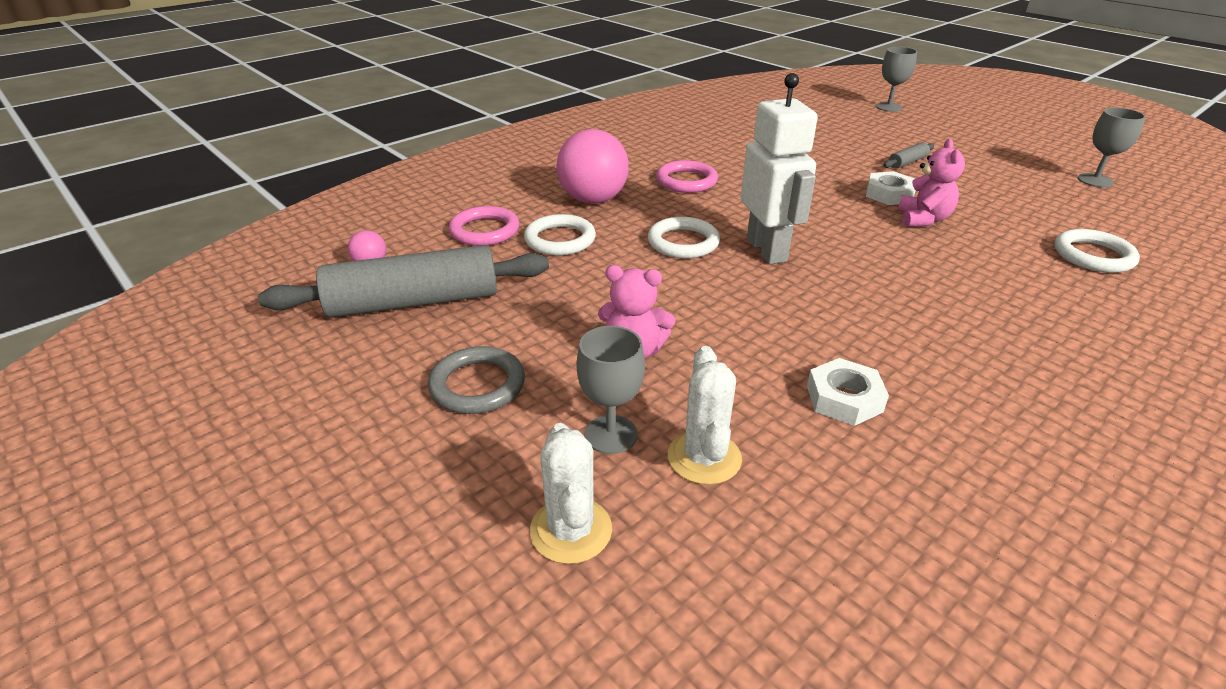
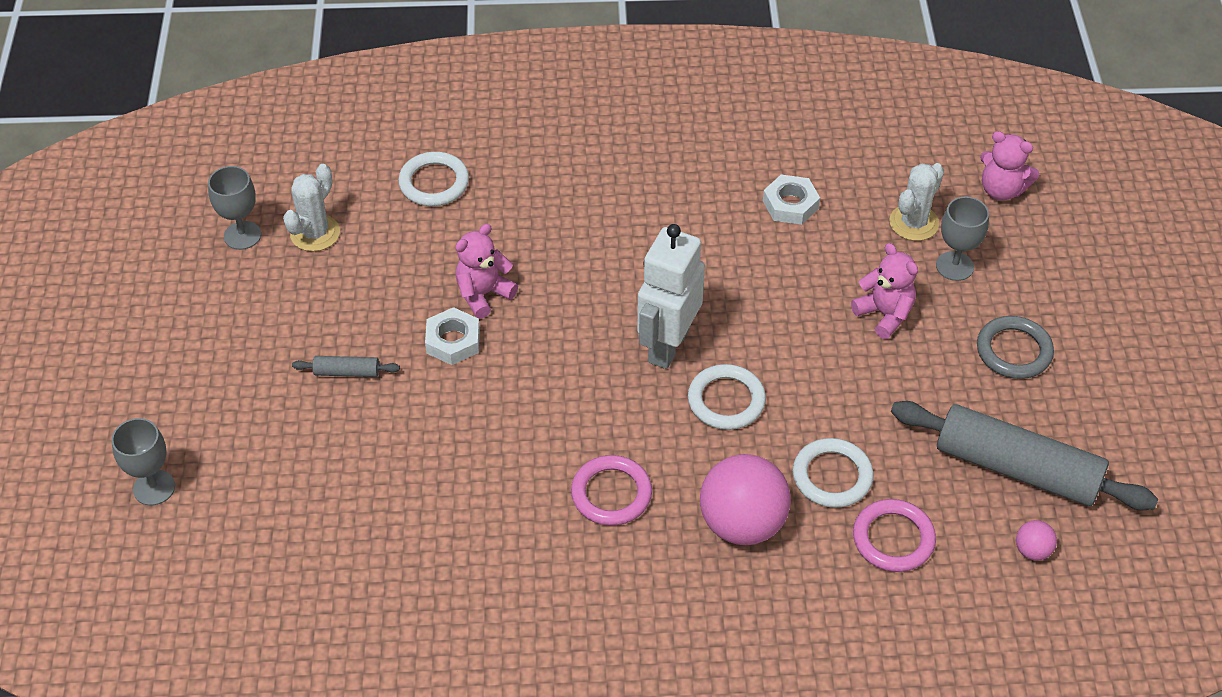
camera: 140 degrees left, 15 degrees up
white cactus [530,423,612,564] -> white cactus moved to [283,164,340,252]
none -> pink teddy bear [980,131,1039,201]

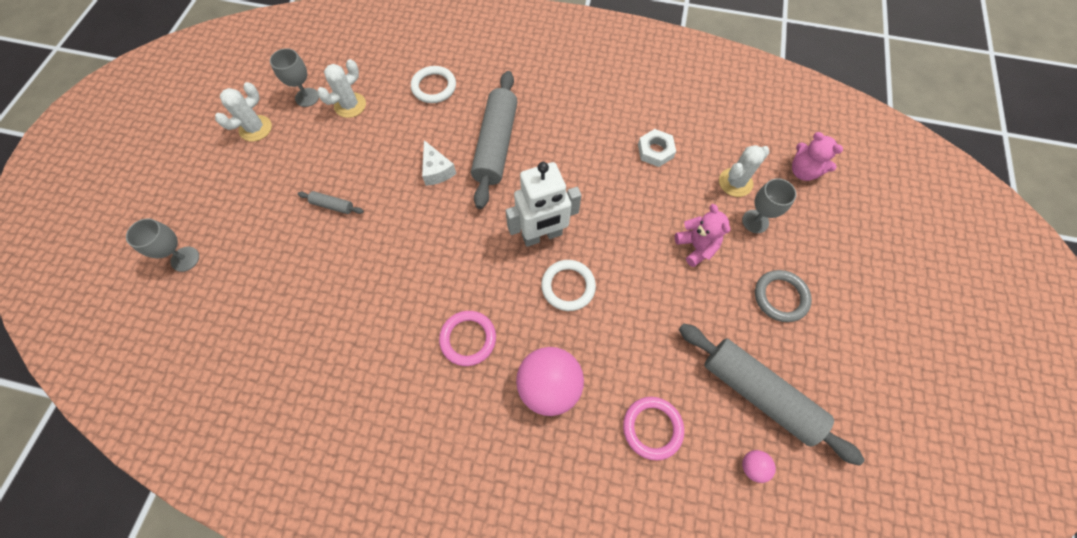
camera: 15 degrees right, 15 degrees up
white nut [425,307,480,365] -> none
pink teddy bear [455,224,518,319] -> white cheese [422,140,456,186]
white robot [637,224,705,369] -> white robot turned 150 degrees counterclockwise [506,162,582,247]
white ring [793,438,874,508] -> none
none -> white cactus [215,82,272,141]
none -> grey rolling pin [471,71,518,209]

